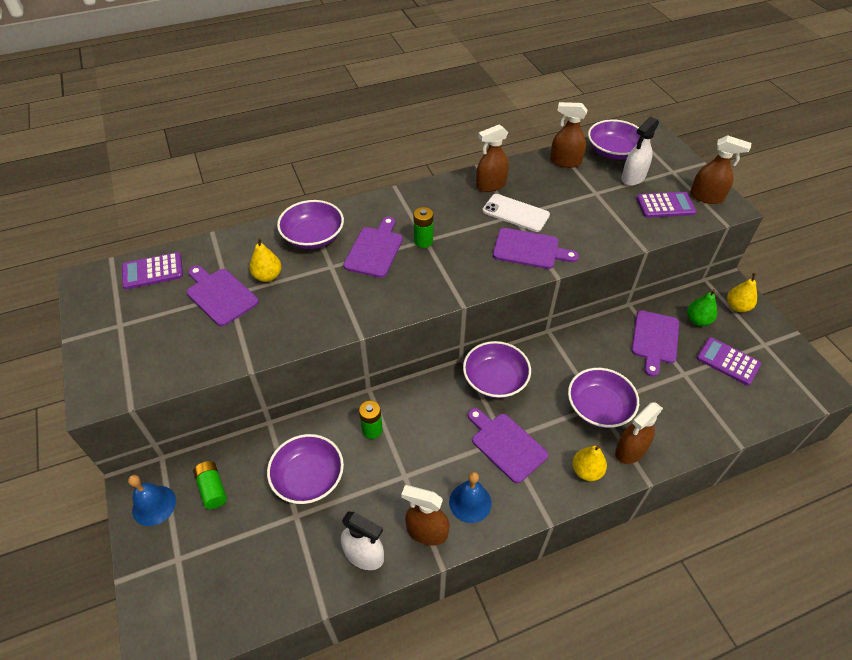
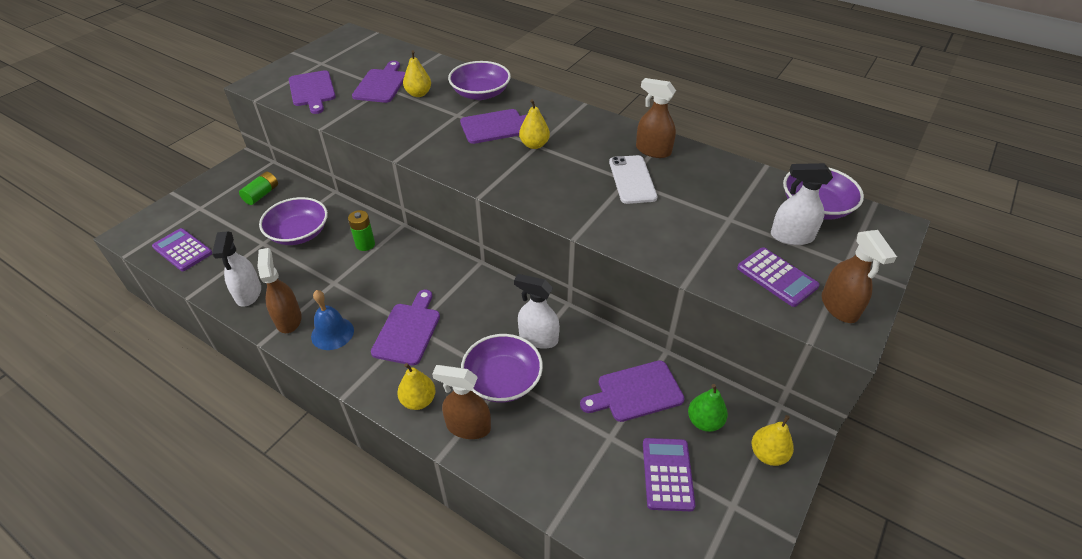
camera: 55 degrees right, 5 degrees down
purple calculator [122,252,183,289] -> purple calculator moved to [152,228,212,271]
blue bell [128,475,176,526] -> none
green battery [414,207,433,248] -> yellow pear [519,99,550,149]
purple bowl [463,341,531,398] -> none
purple cutting board [493,228,579,269] -> purple cutting board moved to [289,70,336,114]
brown spray bottle [550,102,587,168] -> none
none -> white spray bottle [514,274,560,349]

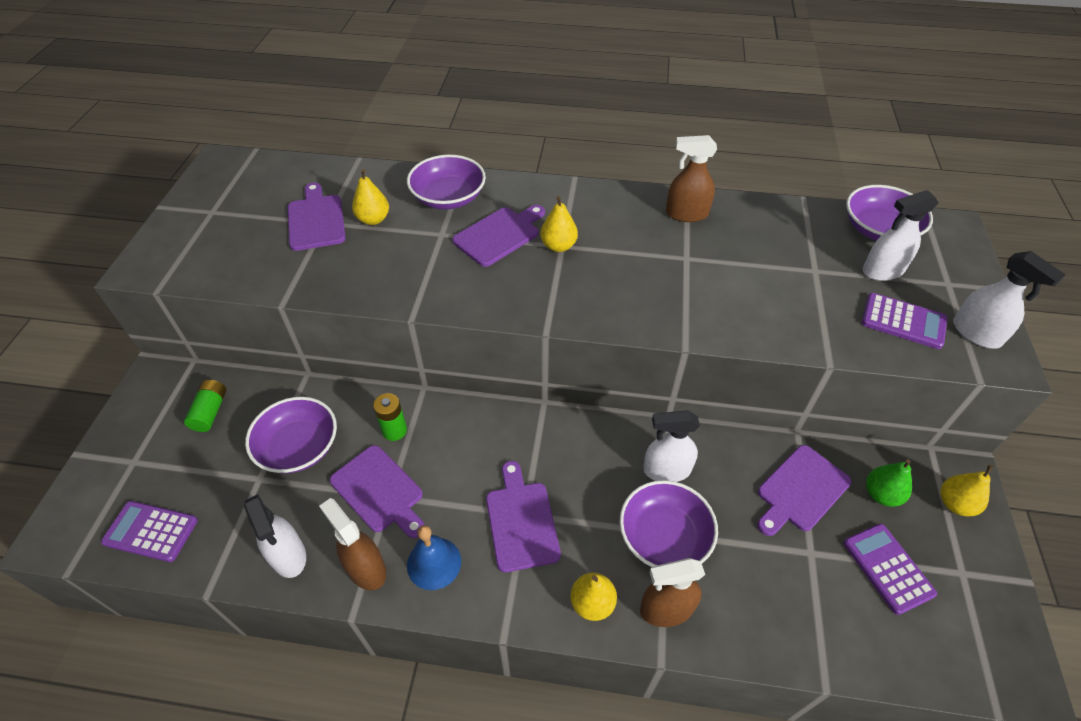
camera: 25 degrees left, 5 degrees up
purple cutting board [289,70,336,114] -> purple cutting board moved to [330,445,425,538]
white phone [609,155,658,204] -> none
brown spray bottle [822,230,897,323] -> white spray bottle [953,251,1066,349]

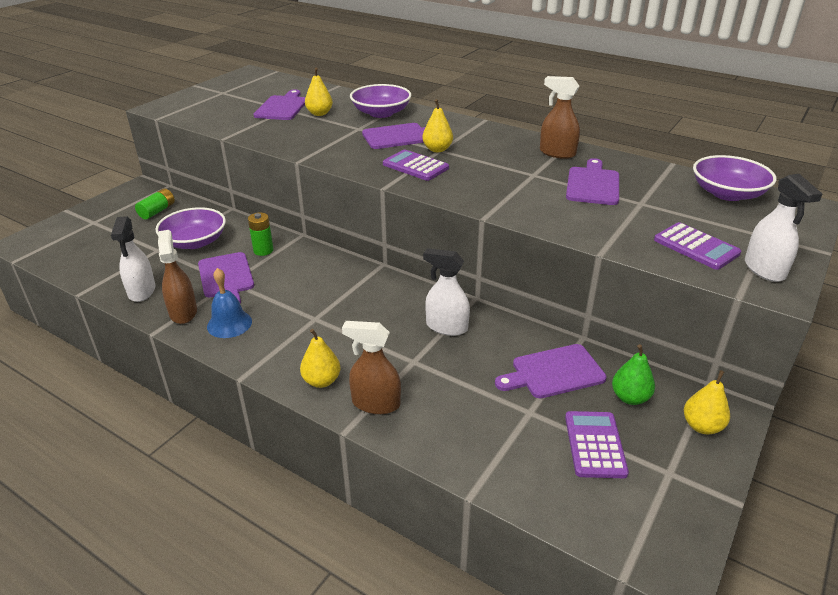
camera: 25 degrees right, 15 degrees down
purple calculator [101,501,198,562] -> purple calculator moved to [383,149,449,181]
purple cutting board [486,461,561,572] -> purple cutting board moved to [566,158,619,205]
purple bowl [620,480,718,567] -> none
white spray bottle [863,190,939,281] -> none

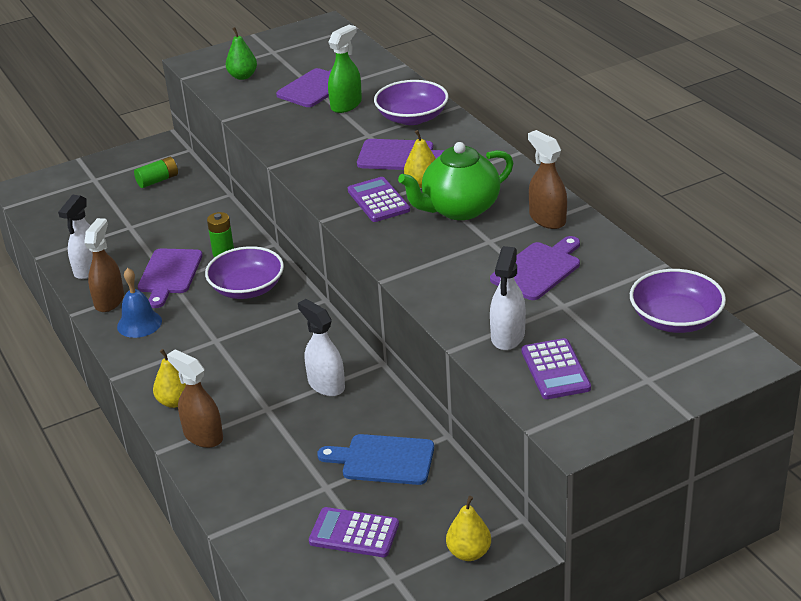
camera: 30 degrees right, 0 degrees up
purple bowl [155,207,226,249] -> purple bowl moved to [205,246,284,299]
yellow pear [305,67,333,116] -> green spray bottle [328,25,362,113]
purple cutting board [495,344,607,398] -> blue cutting board [317,434,434,485]
purple calculator [565,411,629,478] -> purple calculator turned 105 degrees counterclockwise [309,507,399,557]
green pear [612,344,655,405] -> green pear moved to [226,27,257,80]
white spray bottle [745,174,822,282] -> white spray bottle moved to [490,246,526,350]
none -> green teapot [398,142,513,220]

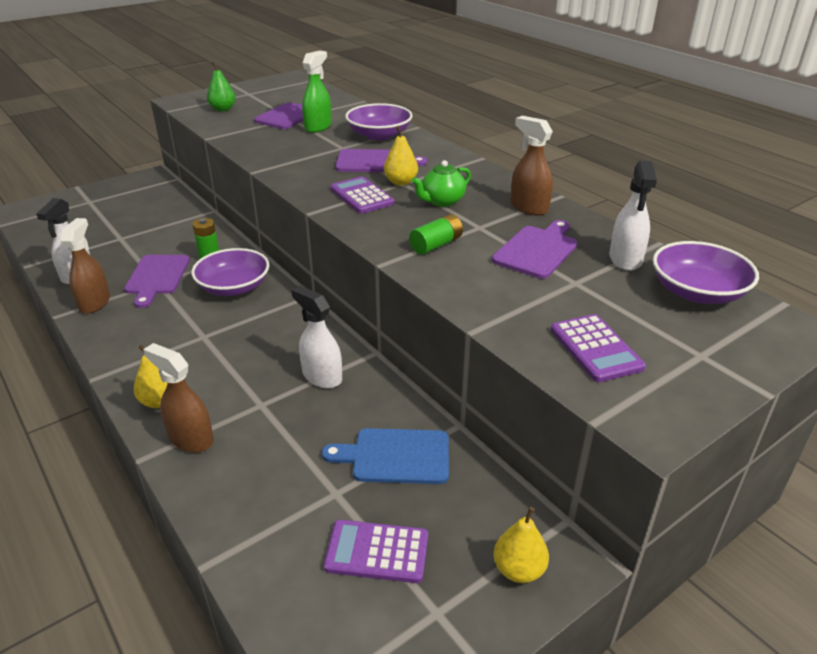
camera: 10 degrees left, 0 degrees up
blue bell [117,268,162,338] -> none
green battery [134,157,178,188] -> green battery moved to [409,214,463,255]
green teapot [398,142,513,220] -> green teapot [412,160,471,207], size x0.59
white spray bottle [490,246,526,350] -> white spray bottle moved to [609,161,657,271]

